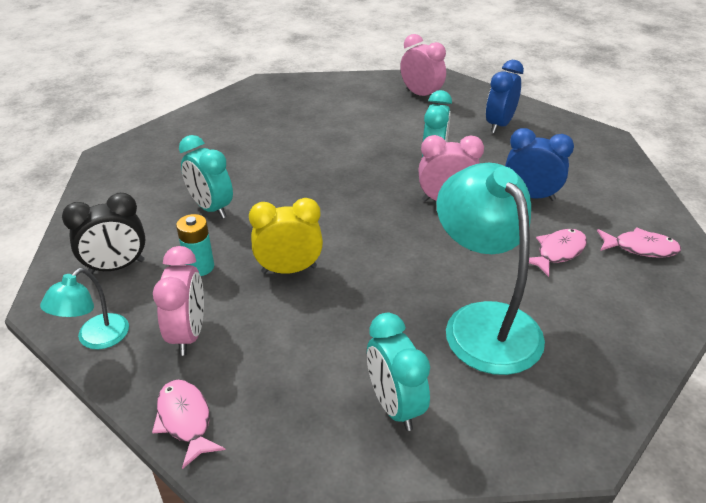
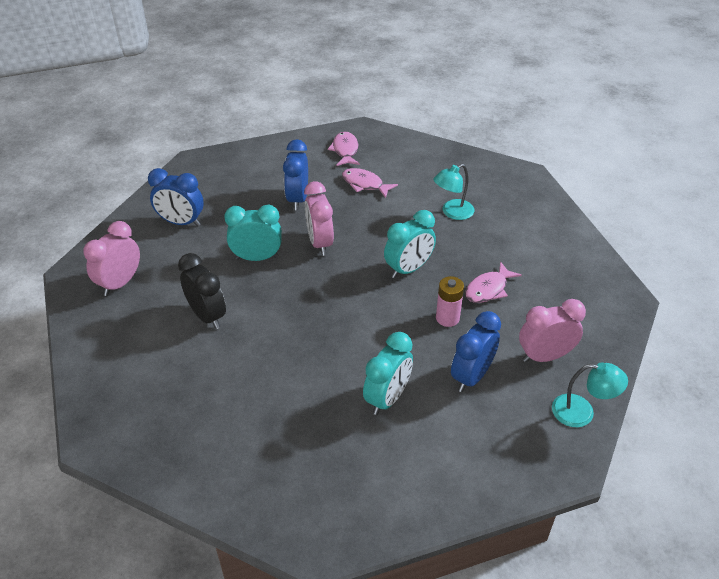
camera: 105 degrees left, 5 degrees up
black clock [62,193,145,274] -> black clock moved to [178,253,226,329]
pink fish [152,380,225,469] -> pink fish moved to [465,262,522,303]
turquoise battery [176,214,214,276] -> blue clock [451,311,501,392]
yellow clock [249,198,323,274] -> pink battery [436,276,464,327]
turquoise clock [367,313,430,431] -> turquoise clock moved to [384,210,436,278]
turquoise lamp [437,163,545,375] -> turquoise lamp [433,164,475,220], size x0.50

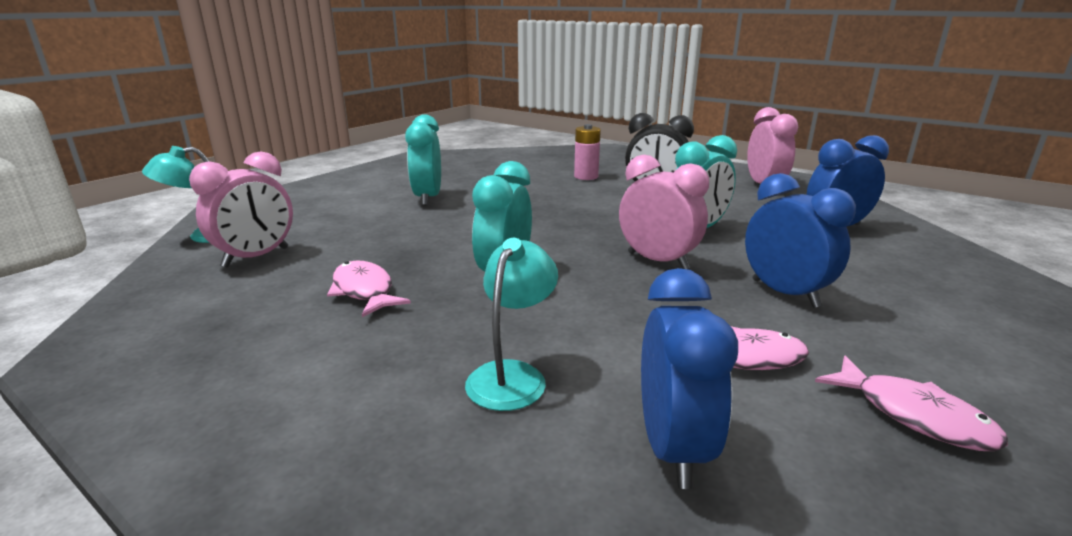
camera: 145 degrees right, 20 degrees down
pink battery [436,276,464,327] -> pink battery moved to [574,124,601,180]
blue clock [451,311,501,392] -> blue clock moved to [641,268,738,489]
pink fish [465,262,522,303] -> pink fish turned 45 degrees counterclockwise [327,260,411,317]

